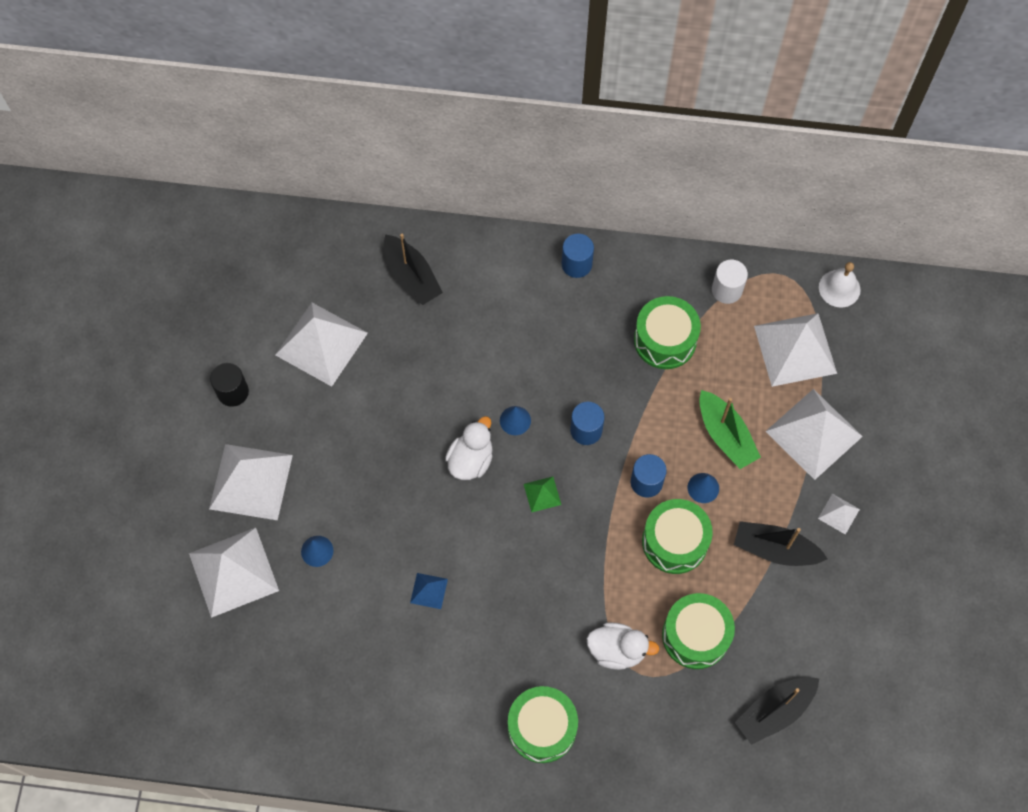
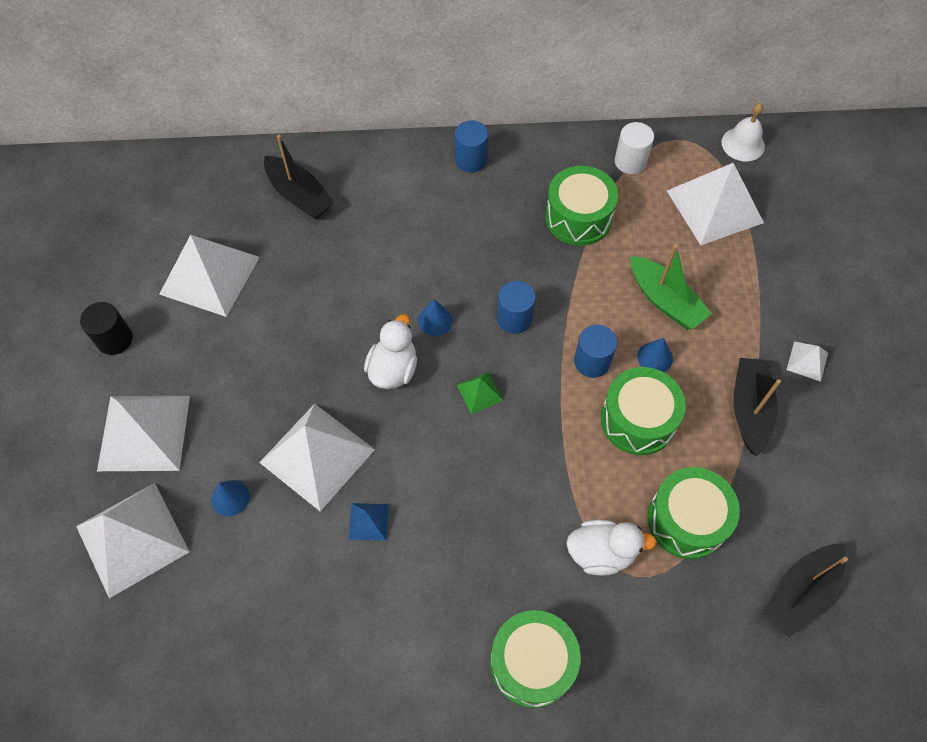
camera: 10 degrees left, 5 degrees down
black boat [734,521,828,566] -> black boat turned 90 degrees clockwise [733,358,781,456]
white pyramid [765,389,863,480] -> white pyramid moved to [259,404,375,511]

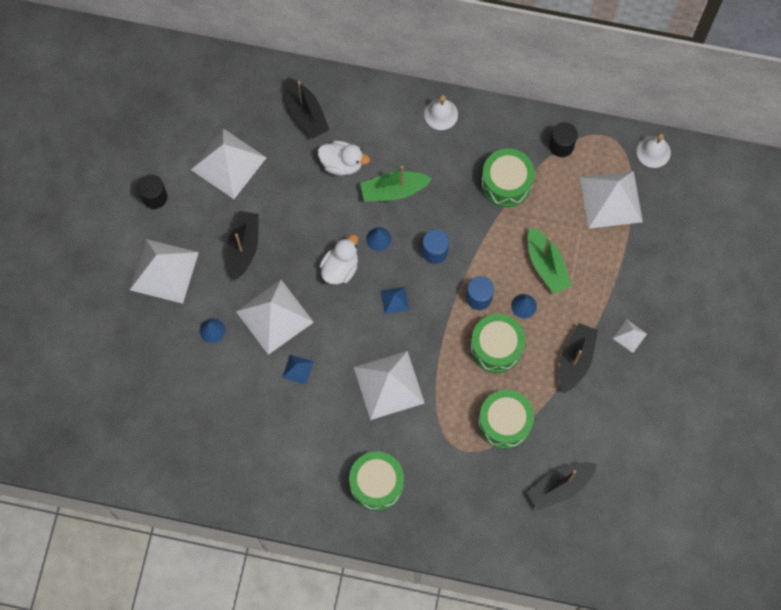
camera: 15 degrees right, 10 degrees up
white pyramid [76,483,190,599] -> white pyramid moved to [354,351,424,420]
blue cylinder [455,120,488,172] -> white bell [424,94,458,130]
green pyramid [457,372,503,414] -> blue pyramid [381,287,409,314]
white duck [566,519,657,576] -> white duck moved to [318,141,370,175]
white cylinder [615,122,654,174] -> black cylinder [549,122,578,157]
none -> black boat [227,211,259,280]
none -> green boat [360,166,432,202]

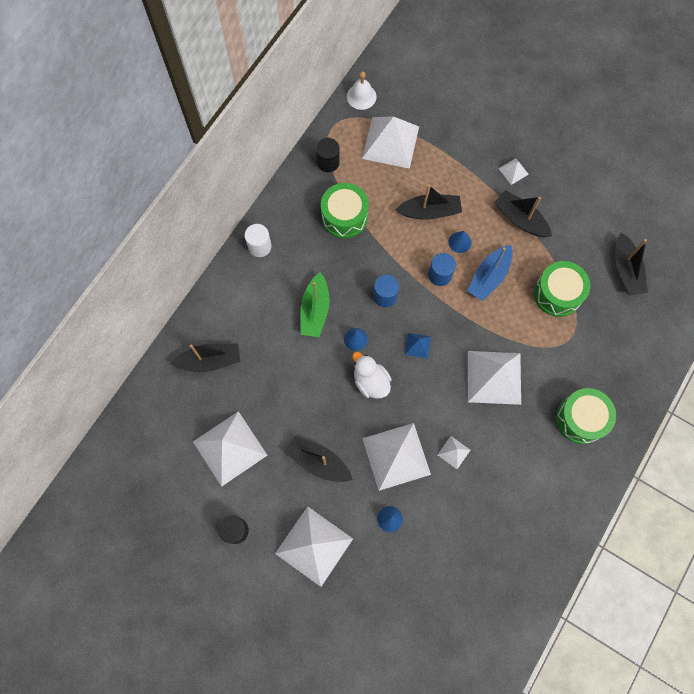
camera: 70 degrees left, 0 degrees up
blue pyramid [282,355,314,385] -> white pyramid [438,436,470,469]
white duck [318,141,370,175] -> none
white bell [424,94,458,130] -> white cylinder [245,224,272,257]
green drum [470,314,525,373] -> blue boat [467,245,512,301]
green boat [528,227,572,294] -> black boat [396,185,462,220]

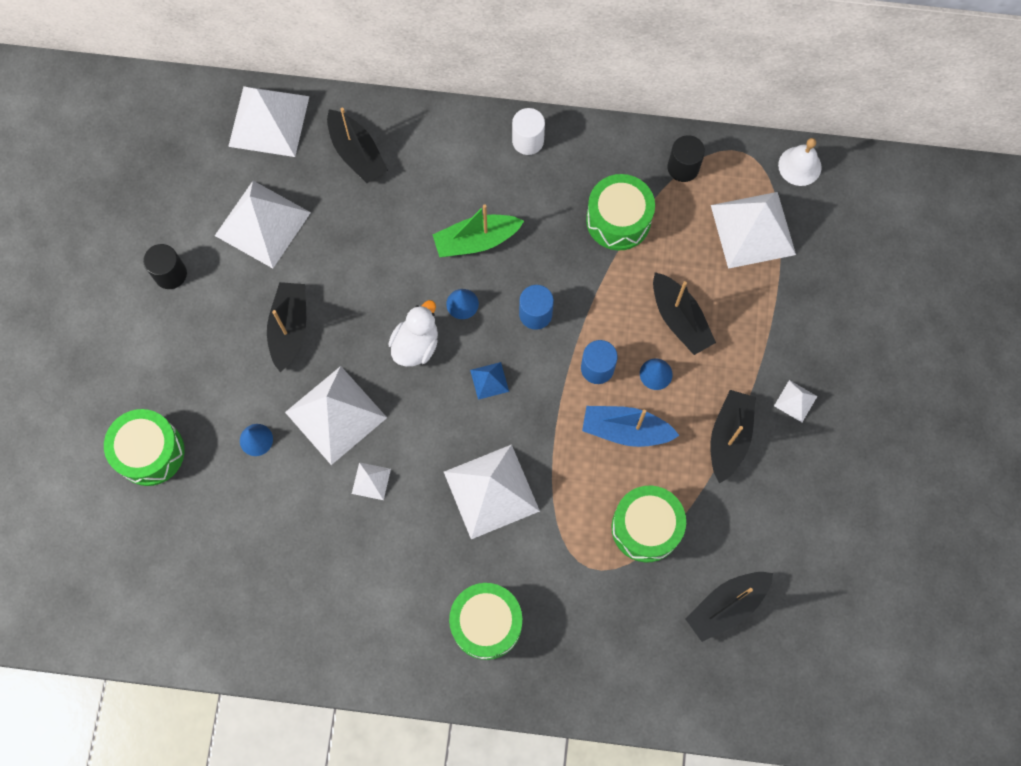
camera: 65 degrees right, 0 degrees up
white pyramid [275,506,353,587] -> white pyramid moved to [228,86,309,157]
none -> green drum [104,409,184,486]

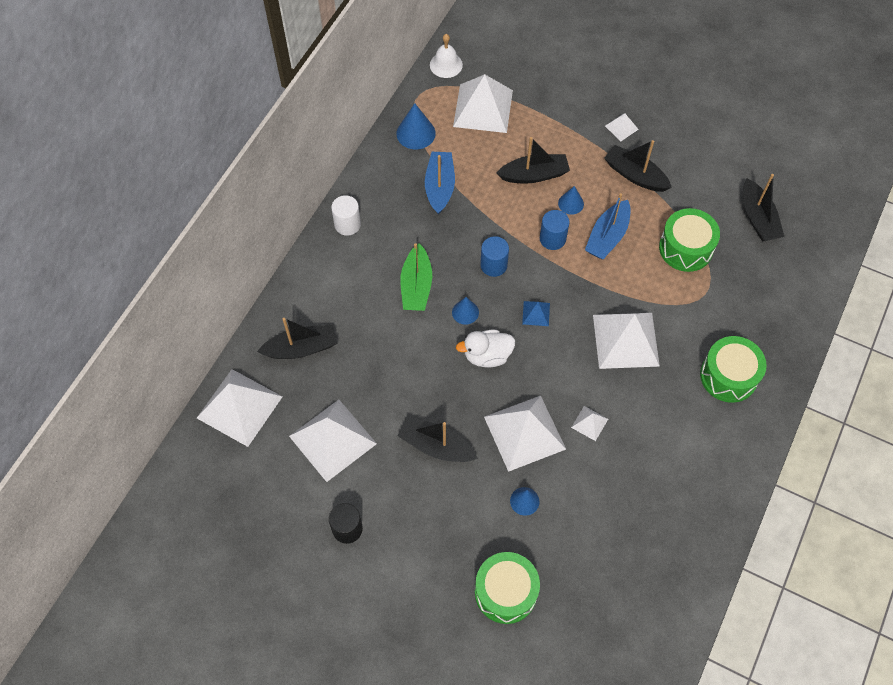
camera: 70 degrees left, 10 degrees down
white duck [388,300,438,367] -> white duck turned 60 degrees counterclockwise [456,330,515,368]
green drum [586,174,655,251] -> blue boat [425,152,455,214]
black cylinder [667,135,705,182] -> blue cone [397,103,436,149]

